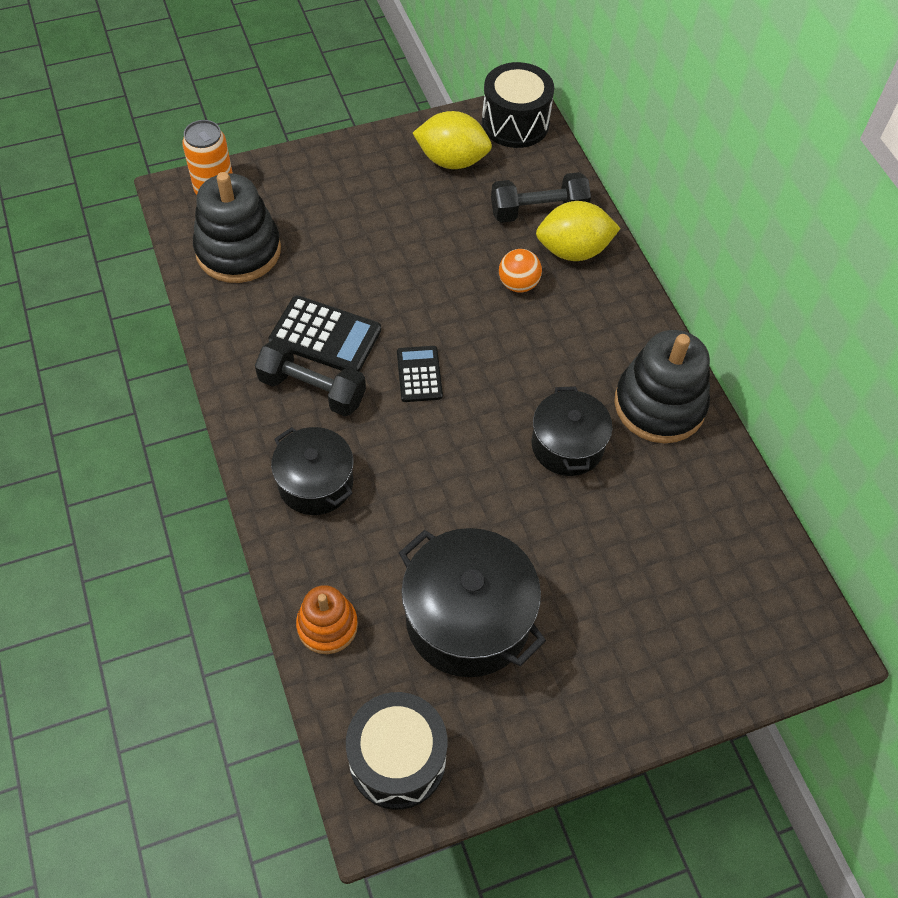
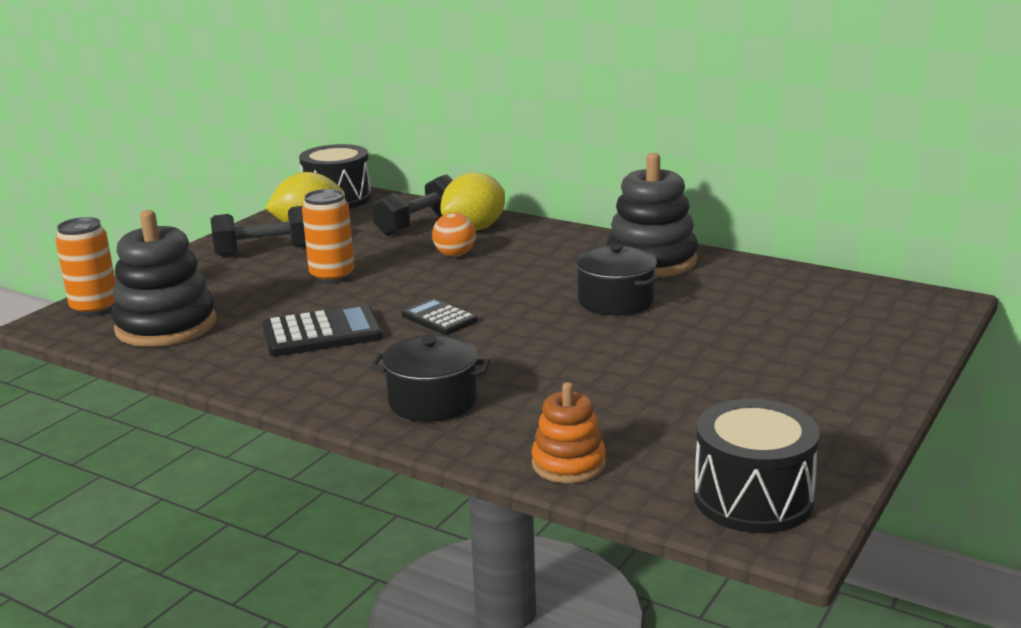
camera: 35 degrees left, 35 degrees down
black dumbbell [255,339,366,416] -> black dumbbell moved to [210,206,306,256]
black pot [399,528,546,677] -> none
none -> orange can [302,189,355,284]

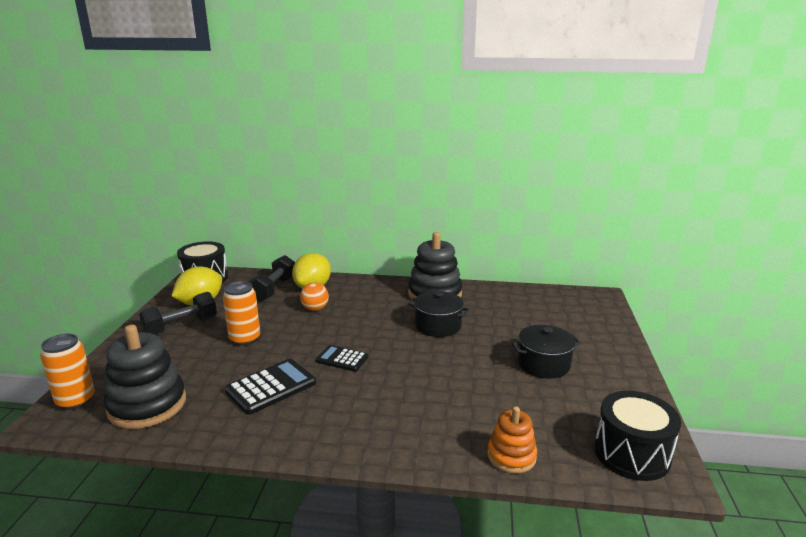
camera: 25 degrees left, 0 degrees up
black pot [371,335,490,422] -> black pot moved to [512,325,581,379]

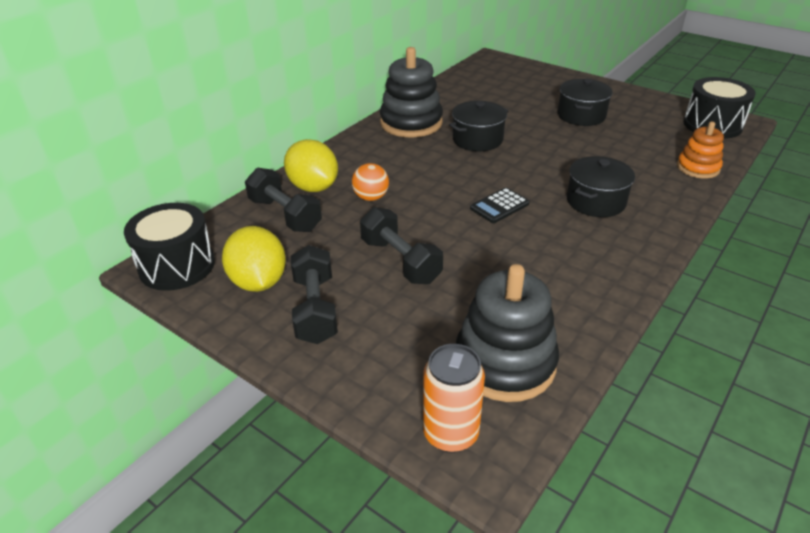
camera: 60 degrees left, 15 degrees up
orange can [223,281,260,346] -> black dumbbell [360,207,443,284]
black calculator [225,359,316,415] -> none
none -> black pot [567,156,635,217]

